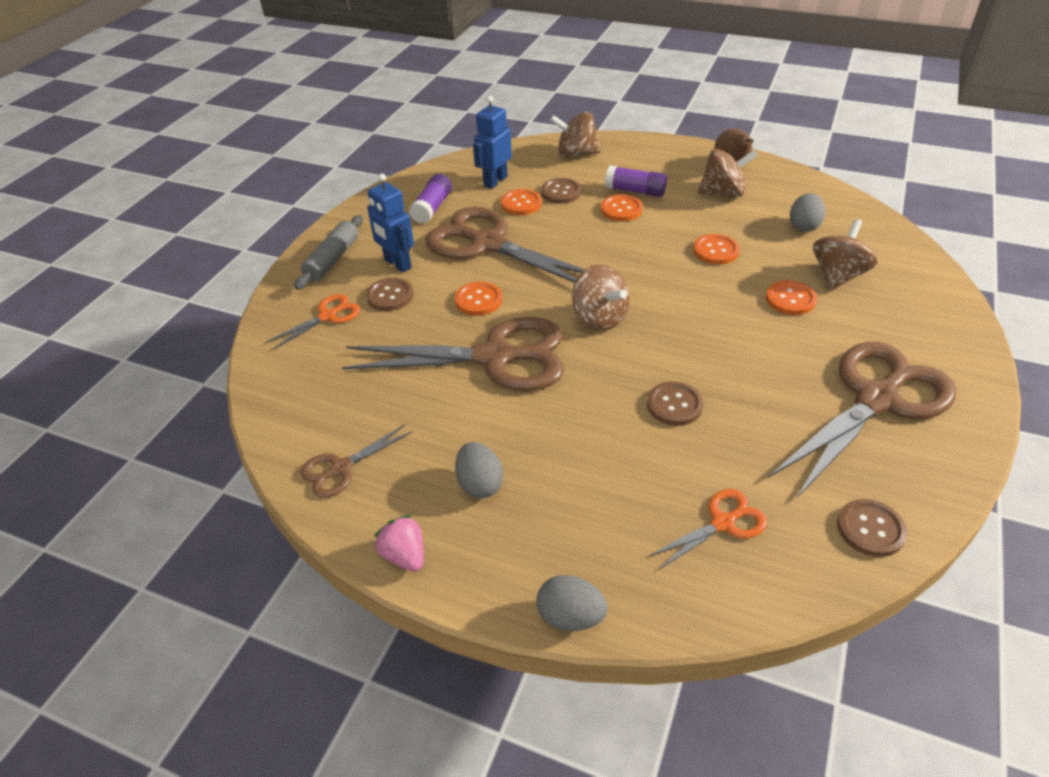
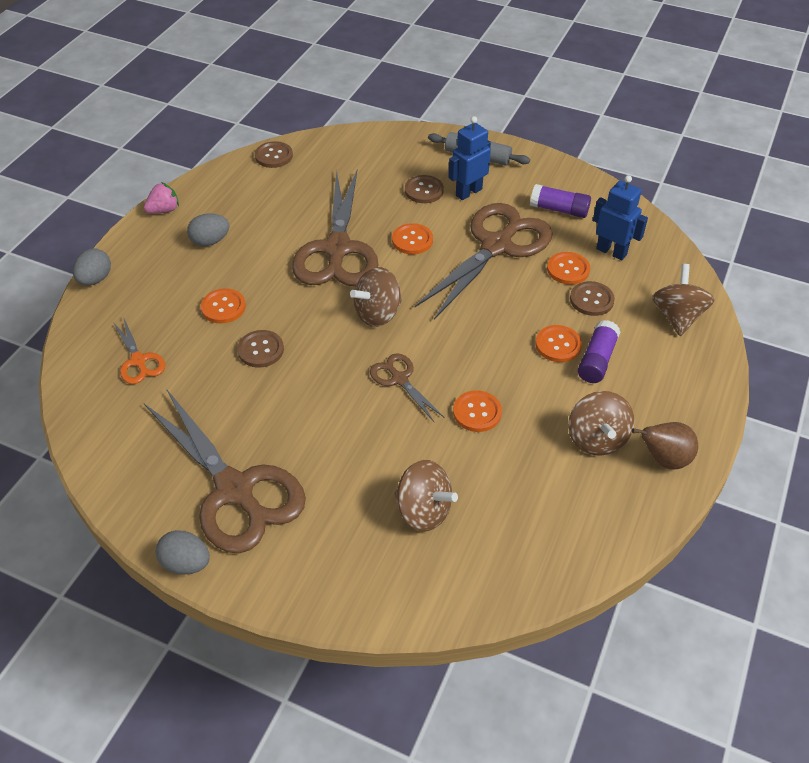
camera: 90 degrees right, 5 degrees up
orange scissors [265,294,360,350] -> none
brown scissors [300,424,413,498] -> brown scissors moved to [370,353,444,423]
orange button [766,280,817,315] -> orange button moved to [201,288,246,323]
grey egg [790,193,826,232] -> grey egg moved to [156,530,210,575]
brown button [837,499,907,557] -> brown button moved to [255,141,293,168]

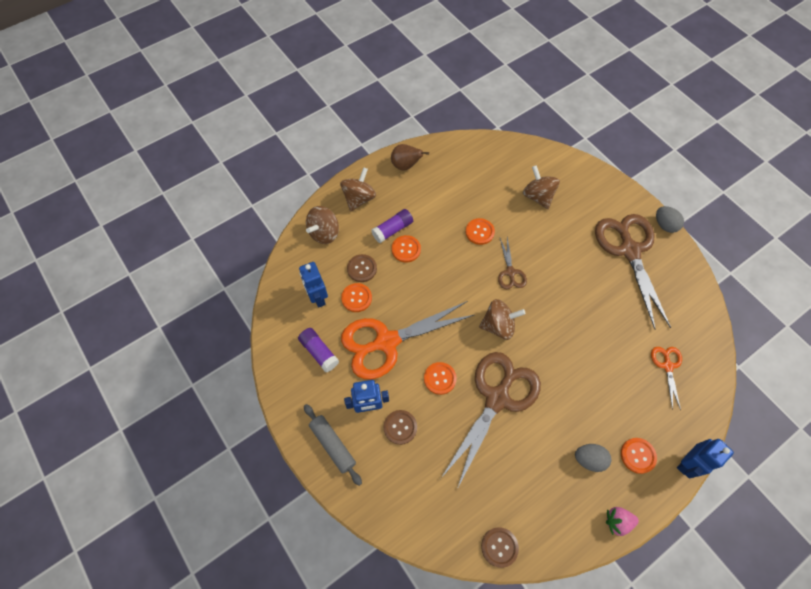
camera: 150 degrees left, 15 degrees up
grey egg [73,248,111,285] -> blue robot [677,439,734,479]
orange button [201,288,246,323] -> orange button moved to [621,438,657,474]
brown button [237,330,284,368] -> none
brown scissors [414,203,553,320] -> orange scissors [341,301,474,379]
brown spinning top [568,391,635,456] -> brown spinning top moved to [340,167,376,212]

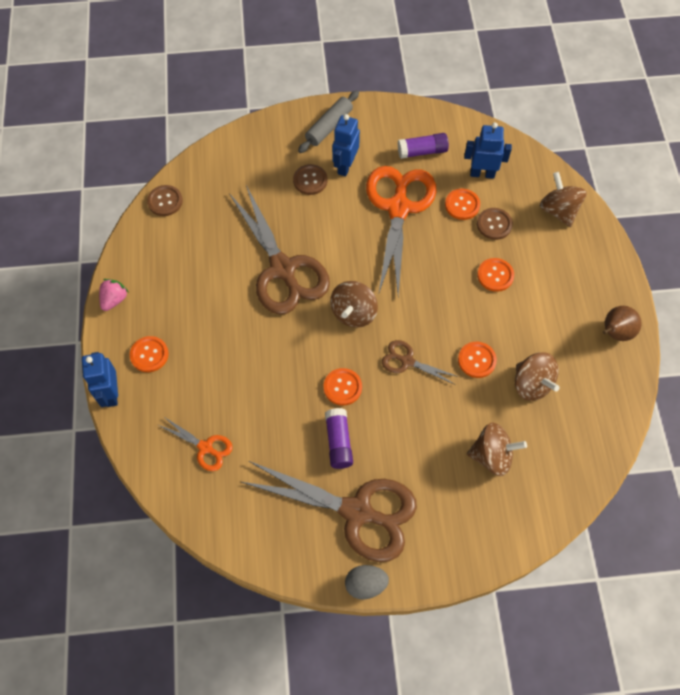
camera: 120 degrees right, 0 degrees up
grey rolling pin [304,404,362,486] -> grey rolling pin turned 45 degrees counterclockwise [298,90,359,153]
brown spinning top [340,167,376,212] -> brown spinning top moved to [515,352,560,401]
purple glue stick [371,209,413,243] -> purple glue stick moved to [325,408,353,469]
orange button [424,362,457,395] -> orange button moved to [324,368,362,406]
grey egg [575,444,611,472] -> none

